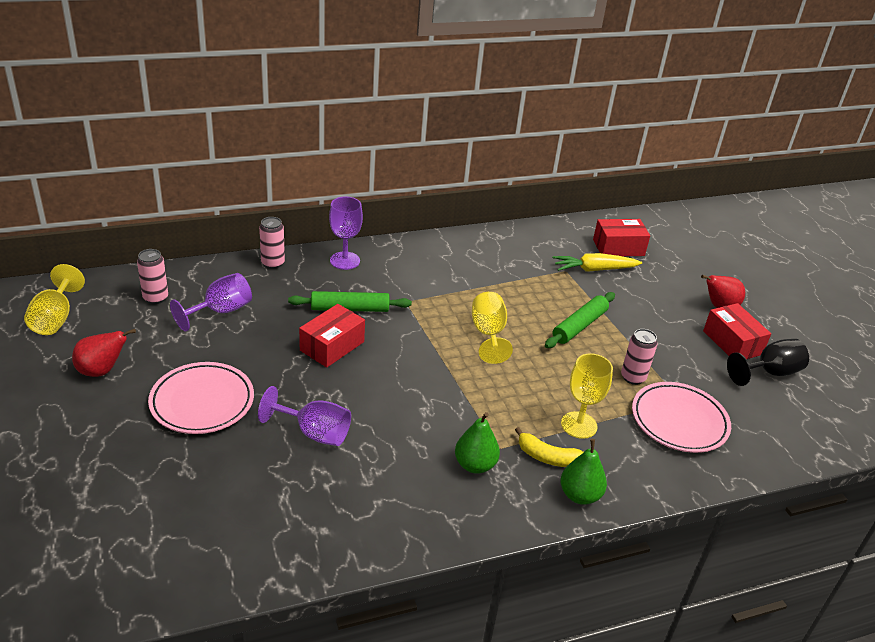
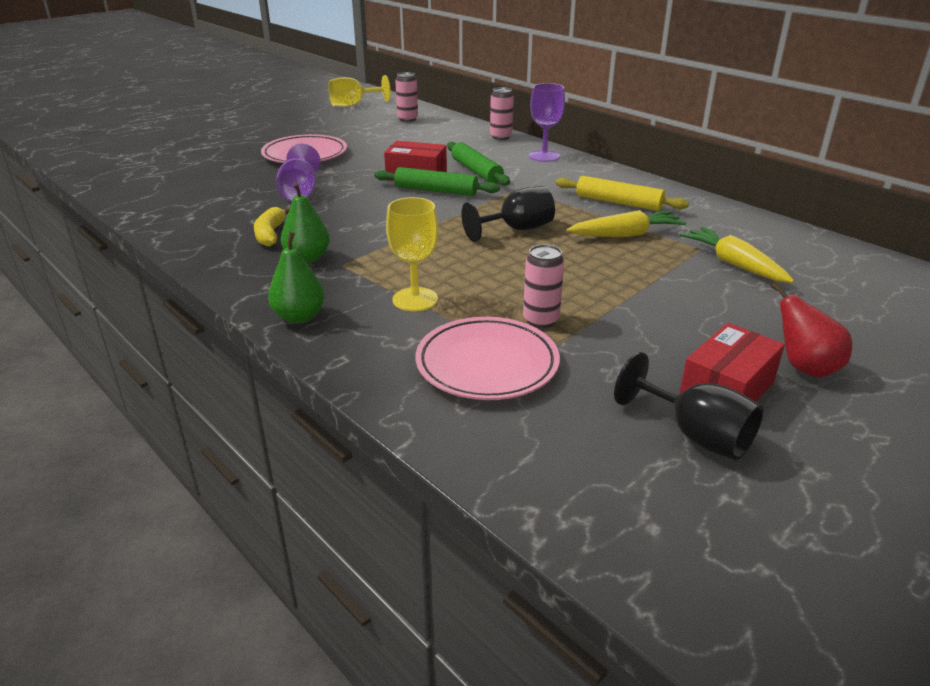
camera: 70 degrees right, 5 degrees down
red pear [72,329,136,377] -> none
purple goblet [170,273,252,332] -> none
yellow goblet [472,292,513,364] -> black goblet [461,186,555,242]
yellow banana [515,427,584,467] -> yellow banana moved to [254,207,290,246]
green rolling pin [545,292,615,348] -> green rolling pin moved to [374,167,500,196]
red box [593,219,650,256] -> none
none -> yellow rolling pin [555,176,689,211]
none -> yellow carrot [567,210,686,237]

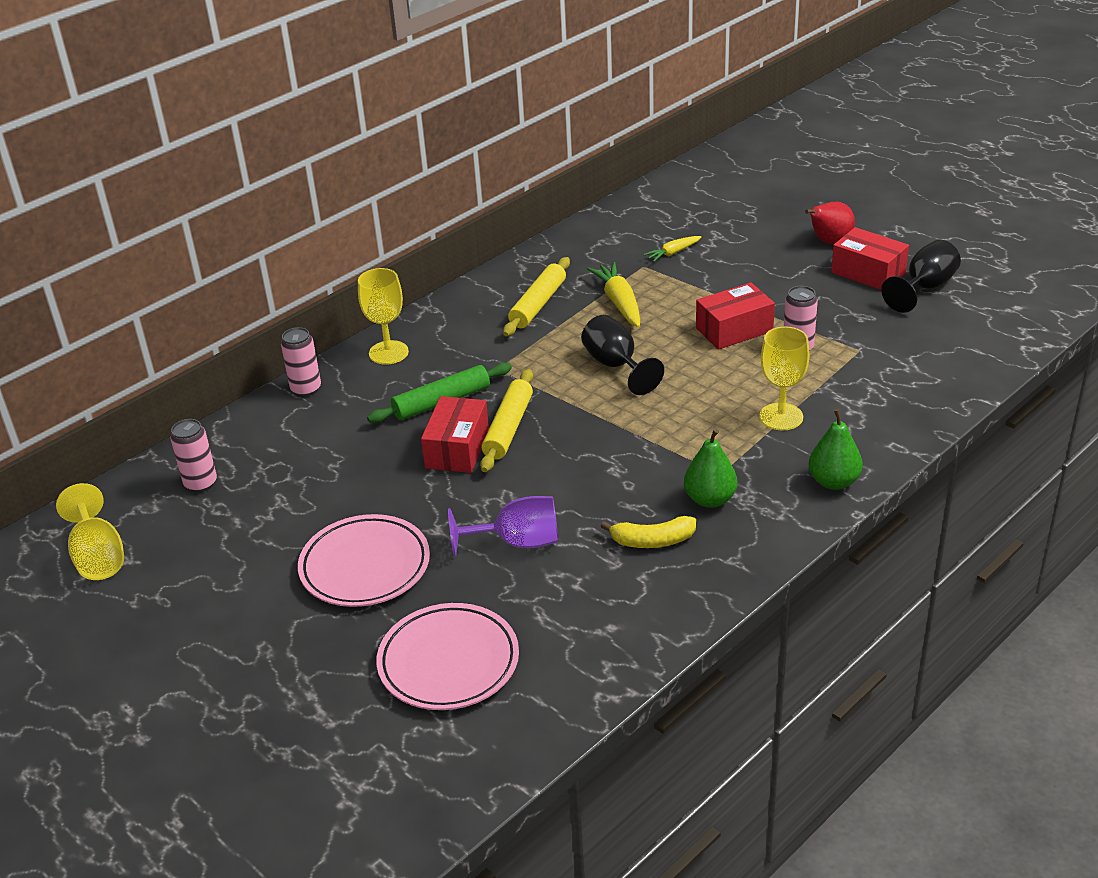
camera: 90 degrees left, 5 degrees up
green rolling pin [374,167,500,196] -> yellow rolling pin [480,369,533,472]
pink plate [416,317,560,400] -> pink plate moved to [376,603,519,710]
purple goblet [529,83,565,162] -> yellow goblet [358,268,409,365]
yellow carrot [680,227,794,283] -> yellow carrot [644,236,701,262], size x0.58
none -> red box [696,282,775,350]

